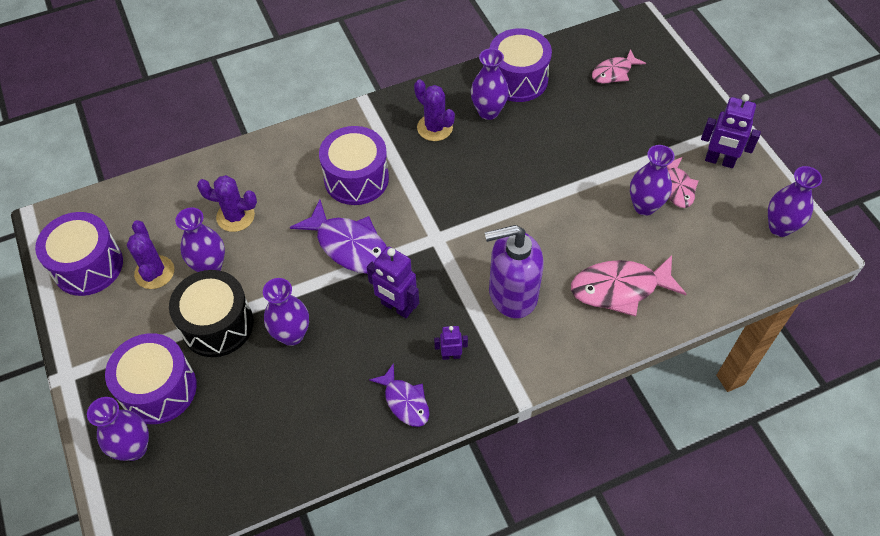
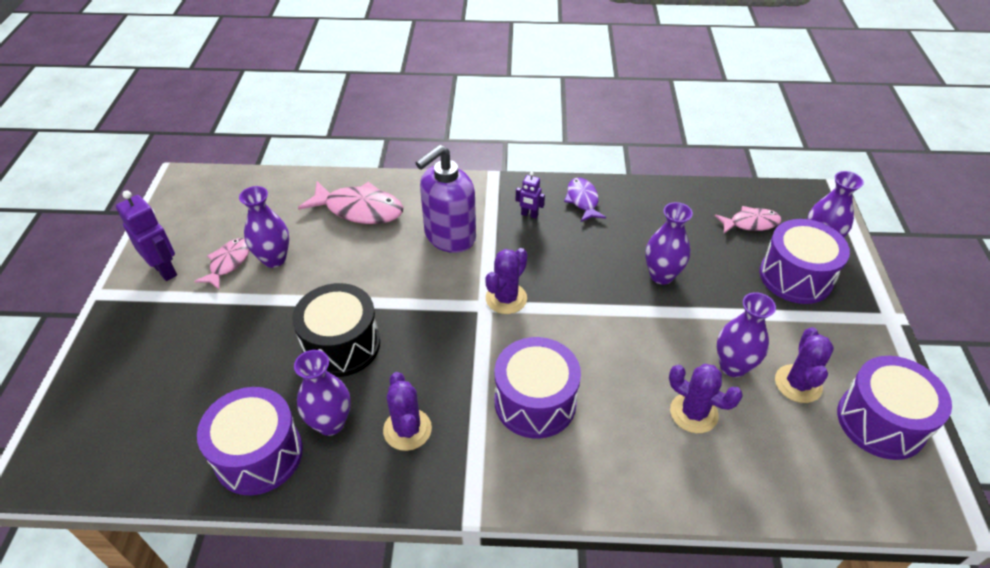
camera: 155 degrees left, 10 degrees down
black drum [169,270,253,357] -> black drum moved to [292,283,380,377]
purple fish [290,200,387,274] -> none
purple robot [367,246,419,318] -> none
purple soap dispenser [485,225,544,319] -> purple soap dispenser turned 120 degrees clockwise [416,145,476,253]
pink fish [592,49,646,84] -> pink fish moved to [715,206,781,234]
purple vase [768,166,822,237] -> none
none -> purple cactus [485,248,528,314]

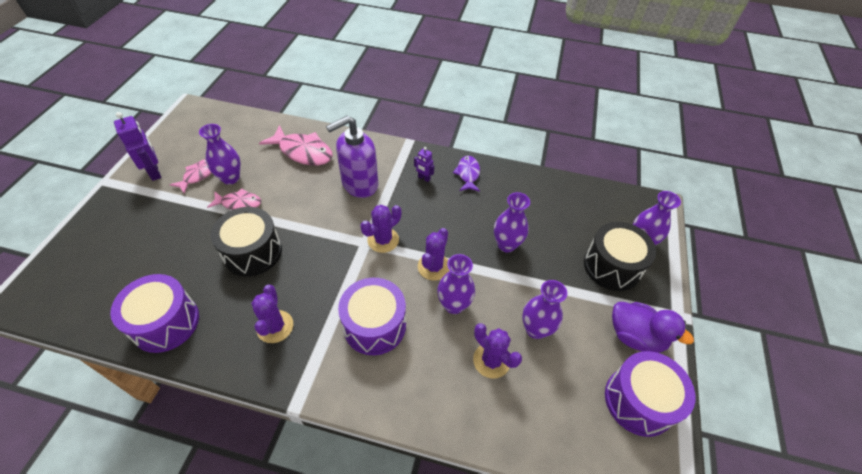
camera: 10 degrees right, 5 degrees up
purple vase [294,350,351,436] -> purple vase moved to [437,254,475,314]
pink fish [715,206,781,234] -> pink fish moved to [207,188,261,210]
purple drum [760,219,850,304] -> black drum [584,222,656,291]
purple cactus [775,327,834,403] -> purple cactus moved to [418,228,450,281]
none -> purple duck [612,302,694,353]

